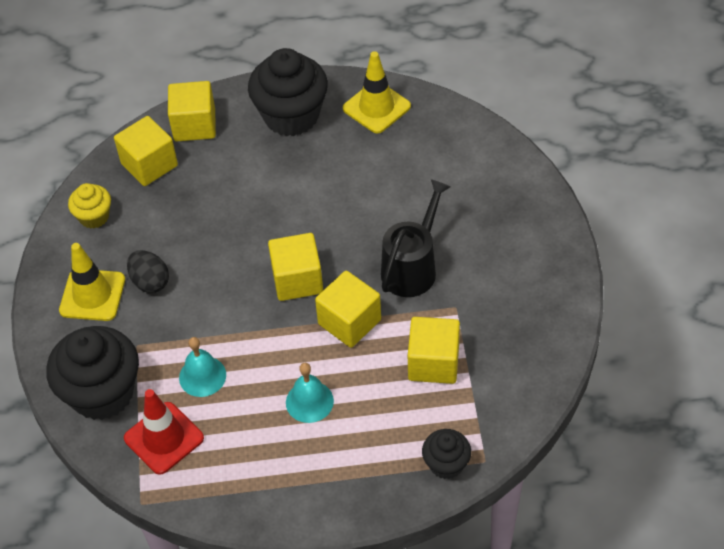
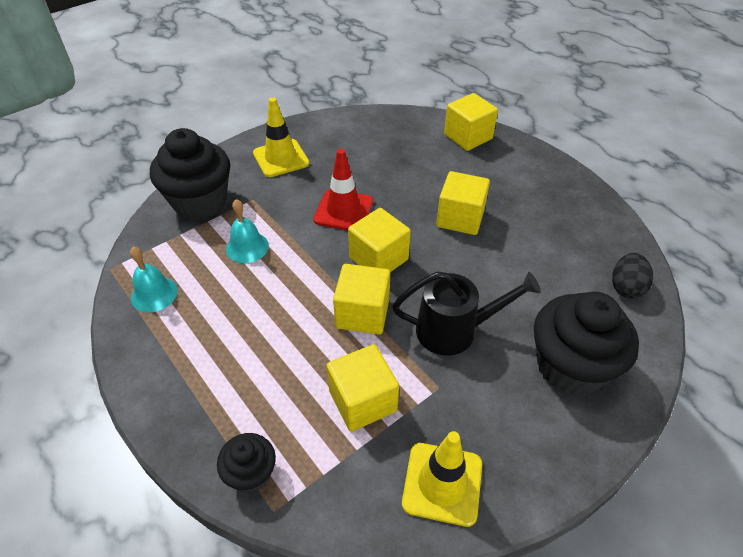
camera: 55 degrees right, 5 degrees down
yellow cupcake [68,183,111,229] -> none
yellow cube [114,116,178,186] -> yellow cube moved to [436,171,490,235]
red traffic cone [124,389,204,475] -> red traffic cone moved to [313,149,373,230]
black egg [127,250,169,293] -> black egg moved to [612,253,653,299]
black cupcake [248,48,328,136] -> black cupcake moved to [534,291,639,396]
turquoise bell [286,363,334,423] -> turquoise bell moved to [130,247,178,312]
yellow traffic cone [343,51,411,134] -> yellow traffic cone moved to [402,431,482,527]

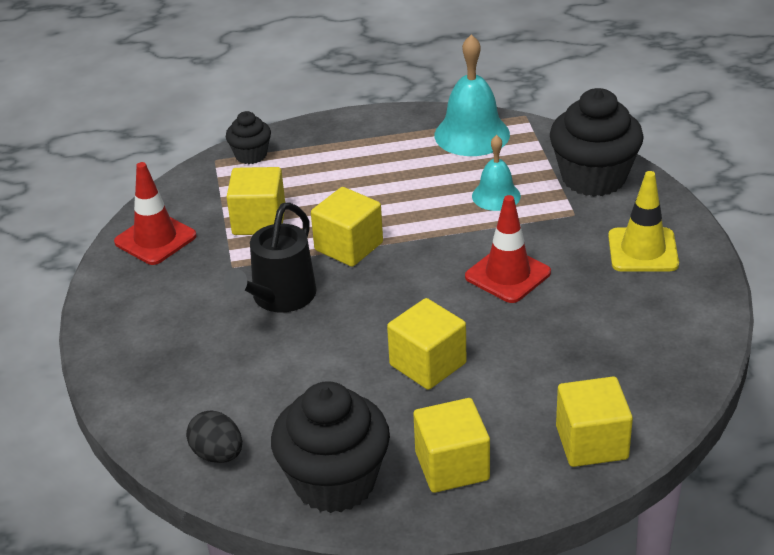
camera: 120 degrees right, 10 degrees down
turquoise bell [130,247,178,312] -> turquoise bell [434,34,510,156], size x1.65
yellow cube [348,208,411,272] -> yellow cube moved to [414,398,490,493]
yellow traffic cone [402,431,482,527] -> red traffic cone [114,162,197,265]
black cupcake [534,291,639,396] -> black cupcake moved to [271,381,390,513]

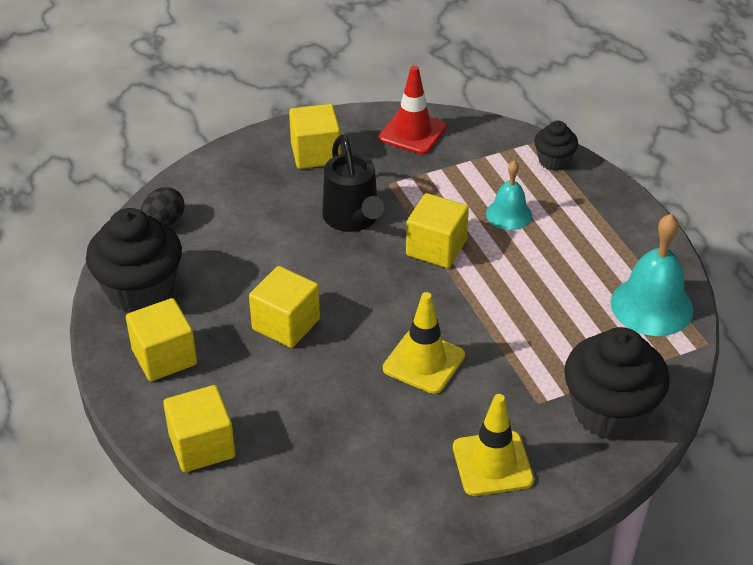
camera: 75 degrees right, 5 degrees up
black watering can [223,202,316,313] -> black watering can turned 120 degrees counterclockwise [322,135,384,232]
yellow cube [227,167,285,235] -> yellow cube moved to [289,104,341,169]
red traffic cone [465,195,551,303] -> yellow traffic cone [383,292,465,394]
turquoise bell [472,135,521,211] -> turquoise bell moved to [486,161,532,230]

